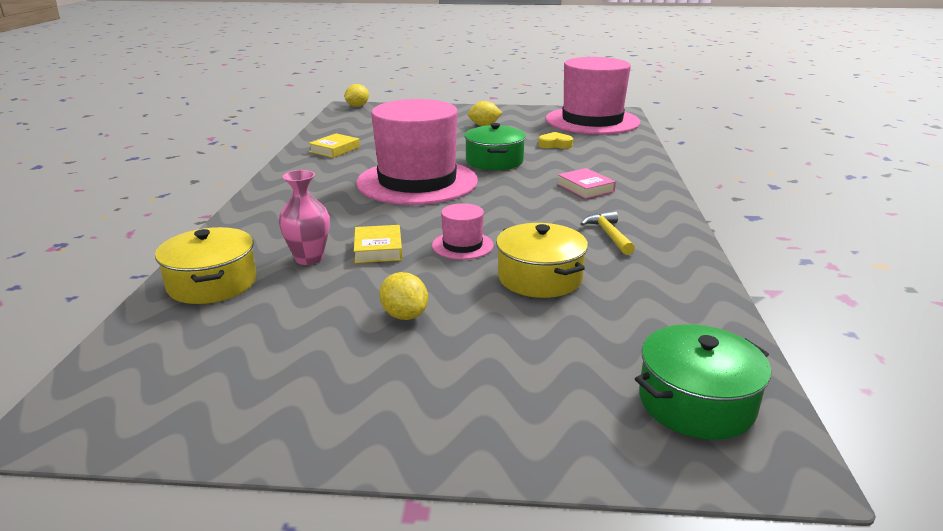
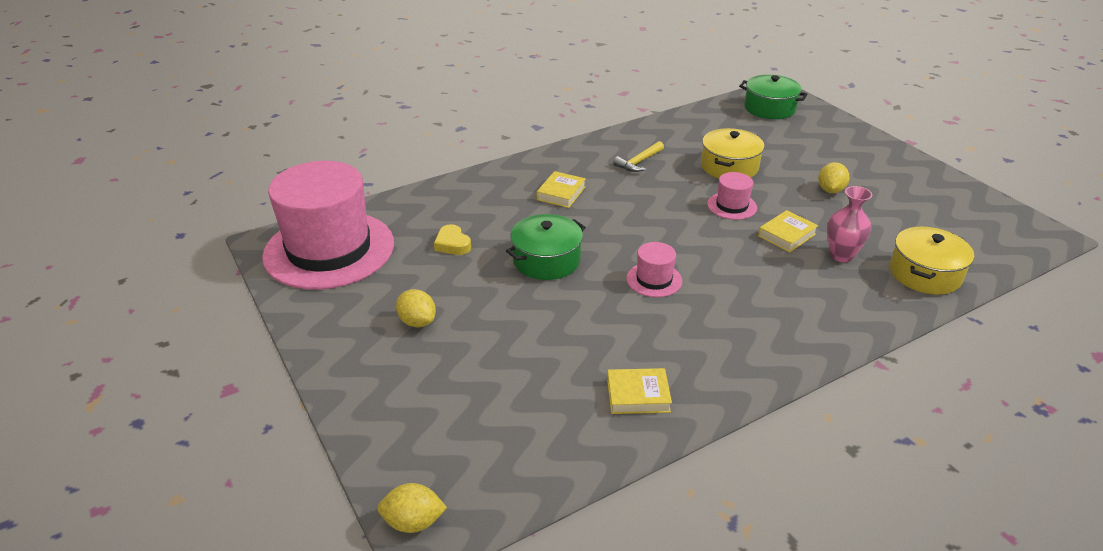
camera: 125 degrees left, 10 degrees up
pink hat [356,99,478,205] -> pink hat [626,242,682,297], size x0.41
pink book [557,168,616,199] -> yellow book [537,171,586,208]

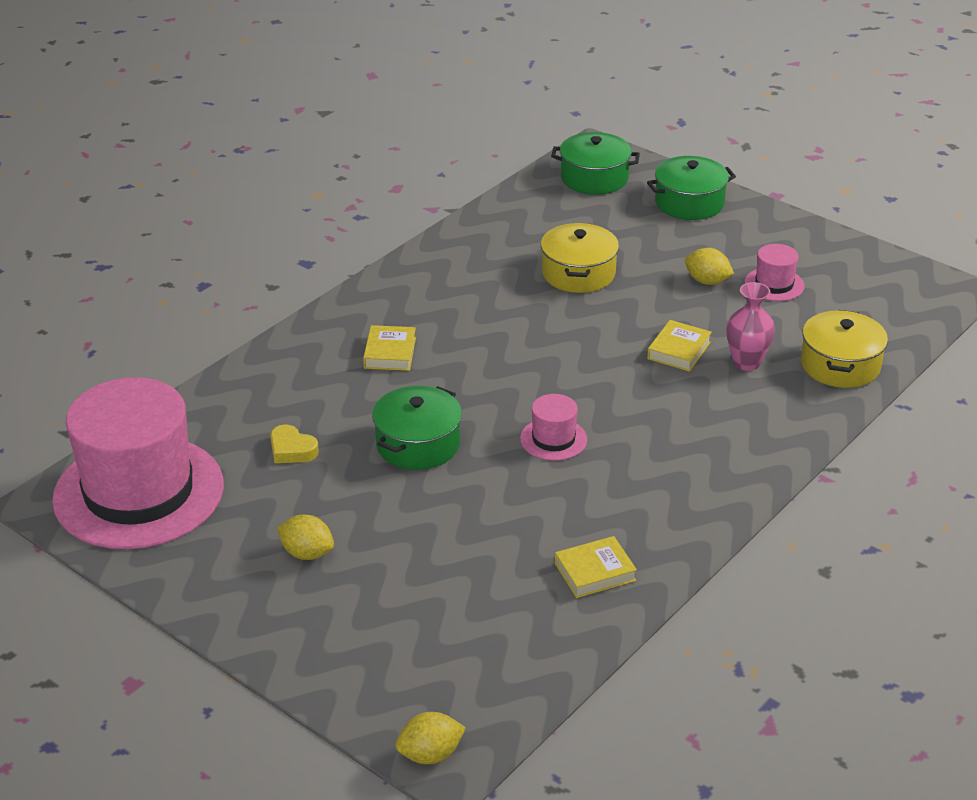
camera: 20 degrees left, 0 degrees up
yellow hammer [613,141,664,172] -> none
pink hat [707,172,757,220] -> pink hat moved to [744,244,805,301]
yellow lemon [818,162,850,193] -> yellow lemon turned 60 degrees counterclockwise [685,248,734,285]
none -> green pot [647,156,736,220]

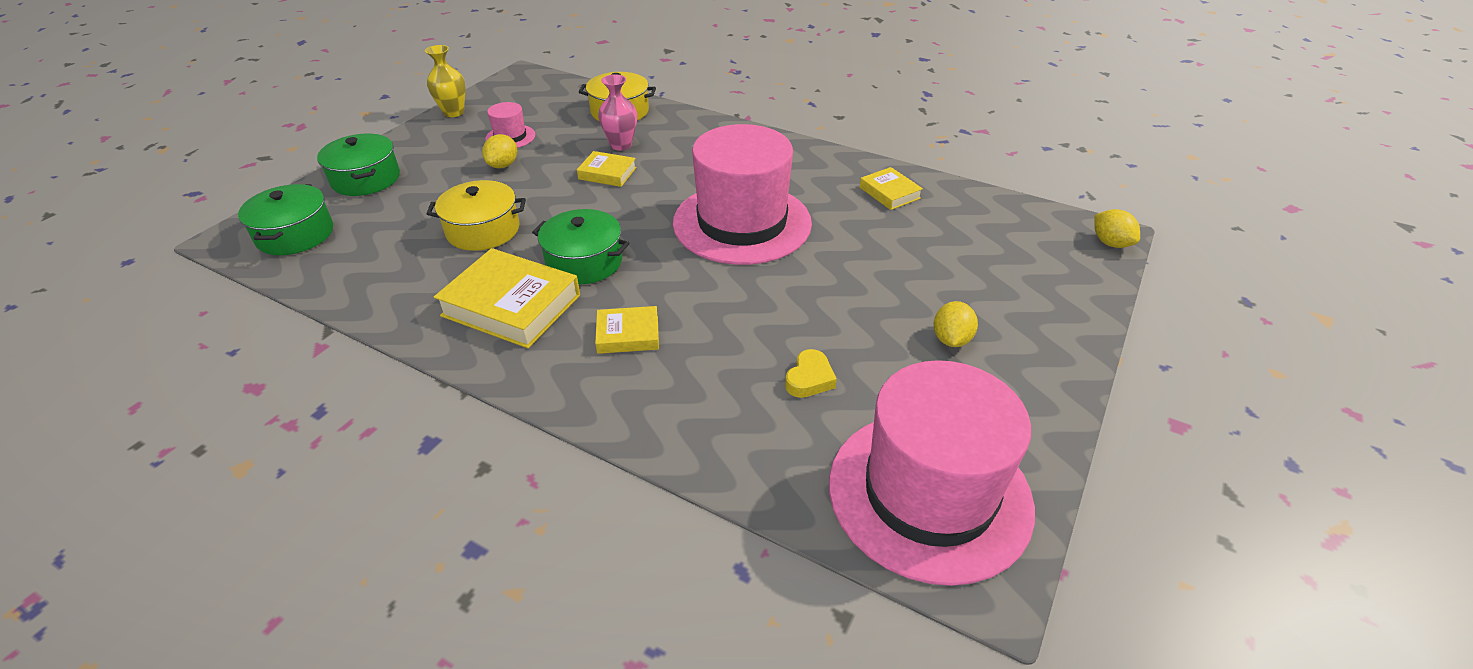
camera: 100 degrees left, 5 degrees up
green pot [372,386,462,470] -> green pot moved to [532,209,629,285]
pink hat [520,394,587,461] -> pink hat [673,124,812,265], size x2.42
none -> yellow vase [425,45,466,117]
none -> yellow book [434,248,580,348]

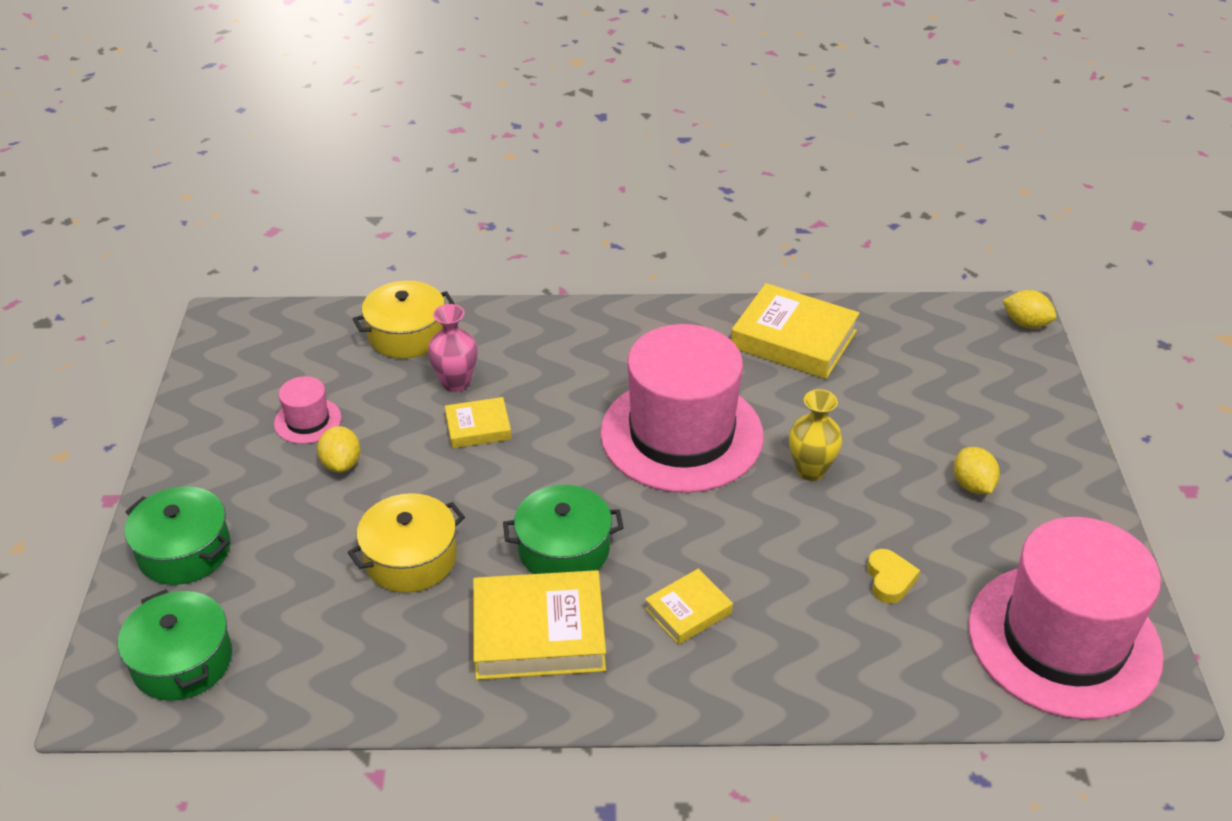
camera: 30 degrees left, 0 degrees up
yellow vase [425,45,466,117] -> yellow vase moved to [789,389,843,481]
yellow book [860,167,923,210] -> yellow book [731,283,860,379], size x1.85

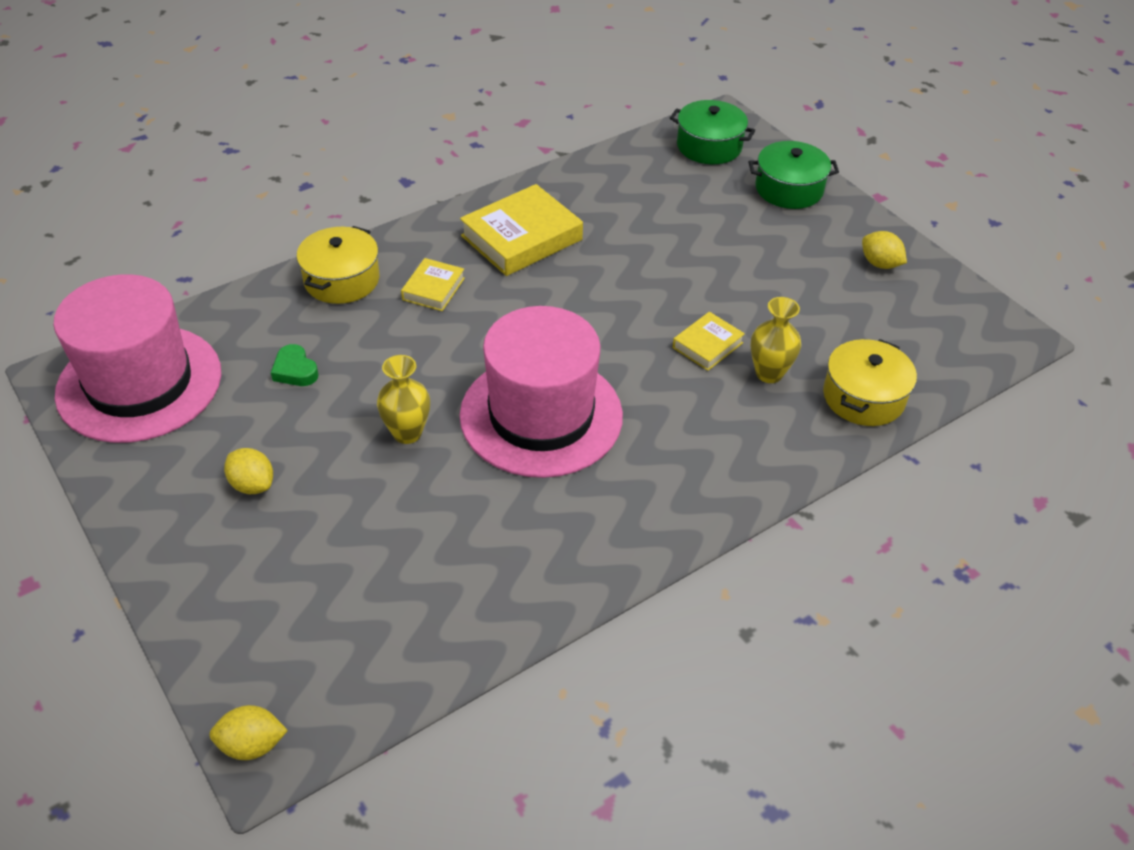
camera: 145 degrees right, 5 degrees up
pink hat [274,376,341,444] -> none
yellow lemon [317,426,361,473] -> yellow lemon moved to [862,231,907,269]
yellow pot [348,493,465,593] -> yellow pot moved to [296,226,379,304]
pink vase [428,304,478,392] -> yellow vase [751,297,801,383]
green pot [503,485,623,574] -> none
yellow book [731,283,860,379] -> none
yellow heart [867,549,920,604] -> green heart [271,344,319,386]

